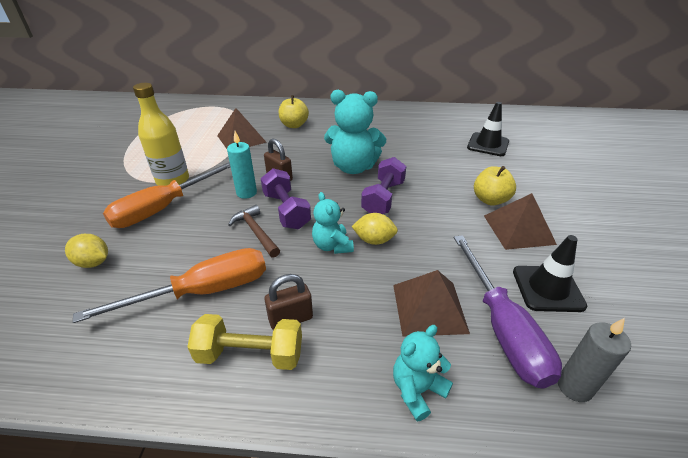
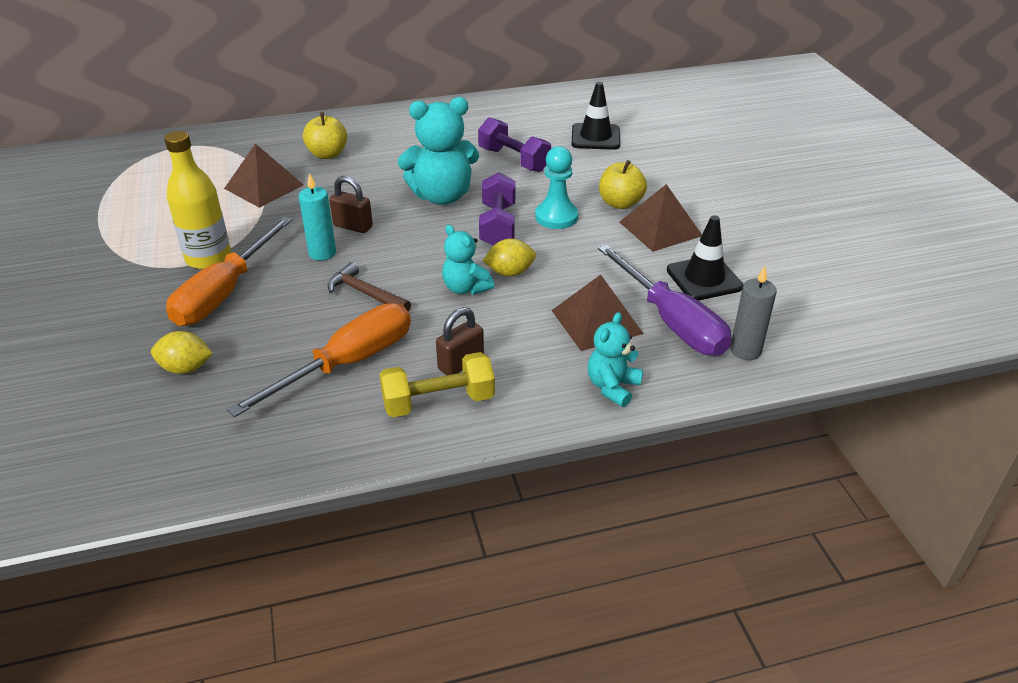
camera: 20 degrees left, 0 degrees up
purple dumbbell [261,168,311,229] -> purple dumbbell moved to [478,117,551,172]
none -> turquoise pawn [535,146,579,229]

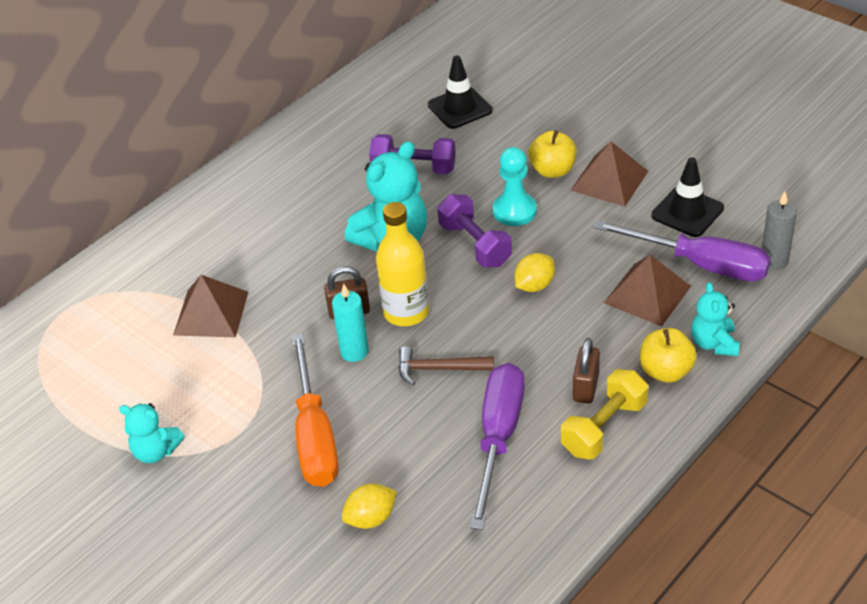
camera: 30 degrees left, 5 degrees up
yellow bottle [164,131,231,269] -> yellow bottle moved to [376,202,429,326]
orange screwdriver [227,303,411,417] -> purple screwdriver [470,363,525,530]
yellow apple [303,112,347,159] -> yellow apple moved to [640,328,697,383]
turquoise teddy bear [442,225,494,295] -> turquoise teddy bear moved to [119,403,184,463]

